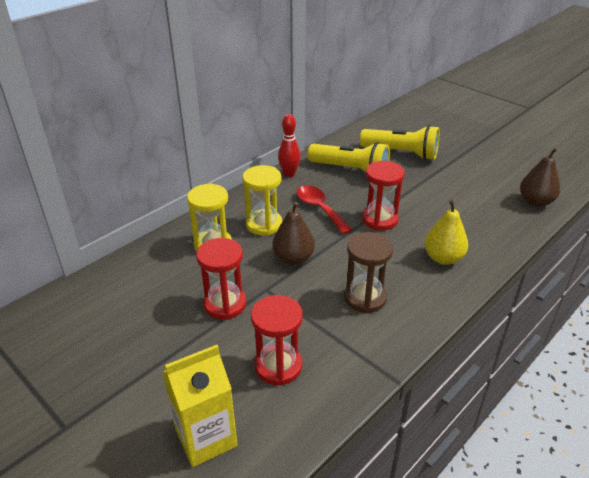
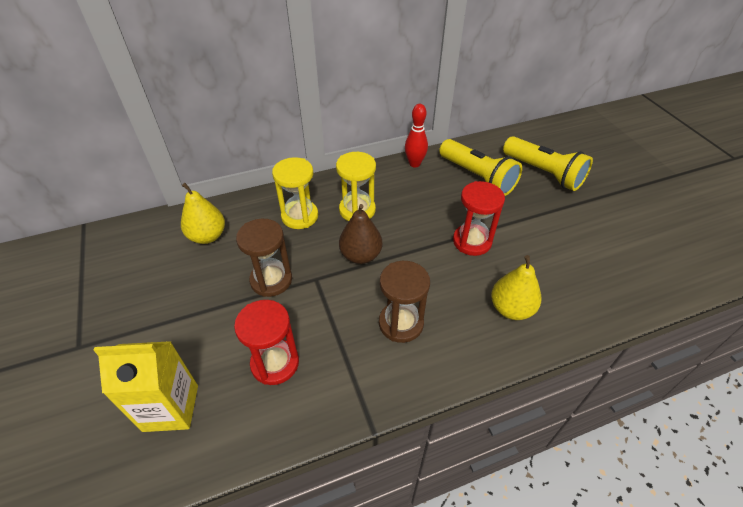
camera: 25 degrees right, 10 degrees up
red hourglass [196,238,246,320] -> brown hourglass [236,219,292,297]
red spoon [297,185,352,234] -> none
brown pear [520,148,560,207] -> none
none -> yellow pear [181,183,225,244]

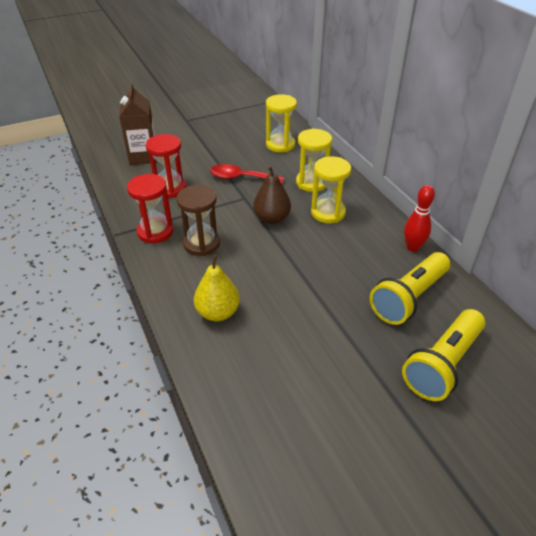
camera: 85 degrees right, 5 degrees down
yellow carton [93,341,198,432] -> brown carton [119,83,157,165]
yellow pear [181,183,225,244] -> yellow hourglass [266,94,297,153]
brown hourglass [236,219,292,297] -> red spoon [210,164,284,183]
red hourglass [453,181,505,256] -> red hourglass moved to [127,174,173,244]

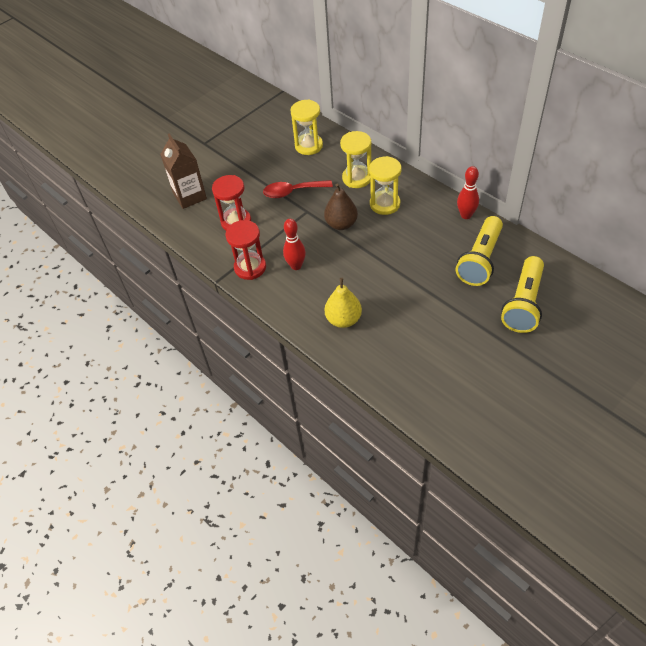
camera: 15 degrees left, 10 degrees up
brown hourglass [177,185,220,256] -> red bowling pin [283,219,306,270]

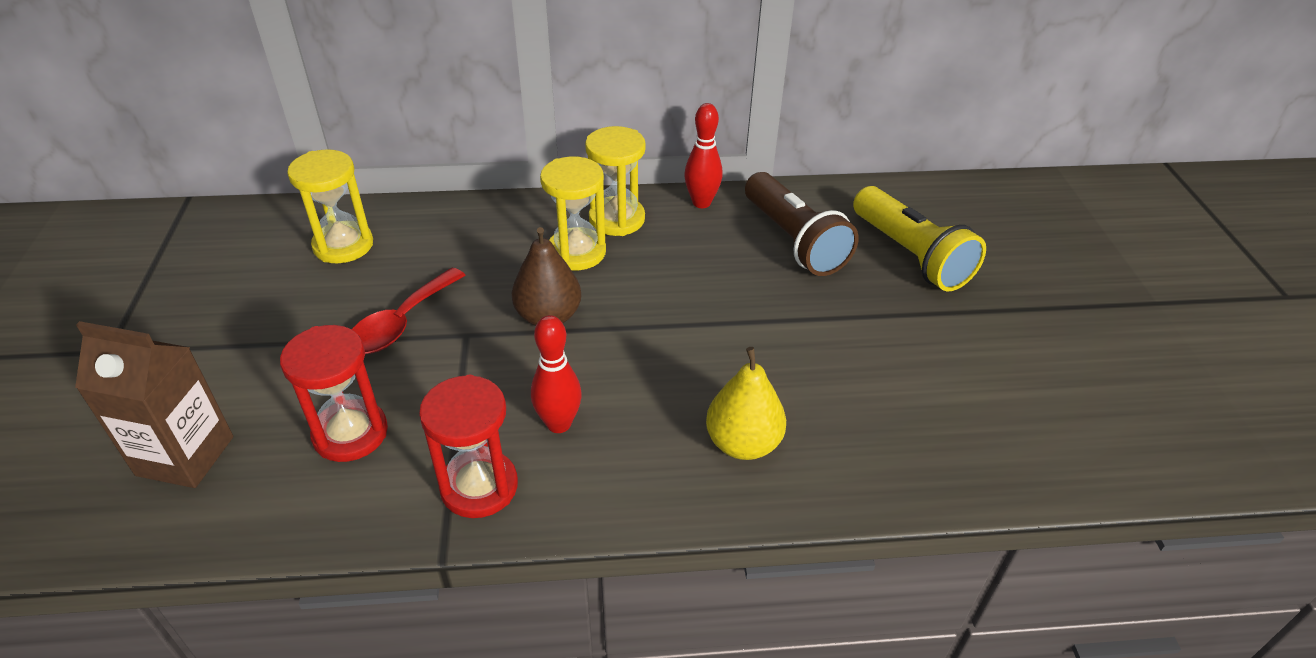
camera: 55 degrees left, 10 degrees down
yellow hourglass [340,131,371,188] -> yellow hourglass moved to [585,126,646,236]
yellow flashlight [456,216,503,286] -> brown flashlight [745,172,859,276]

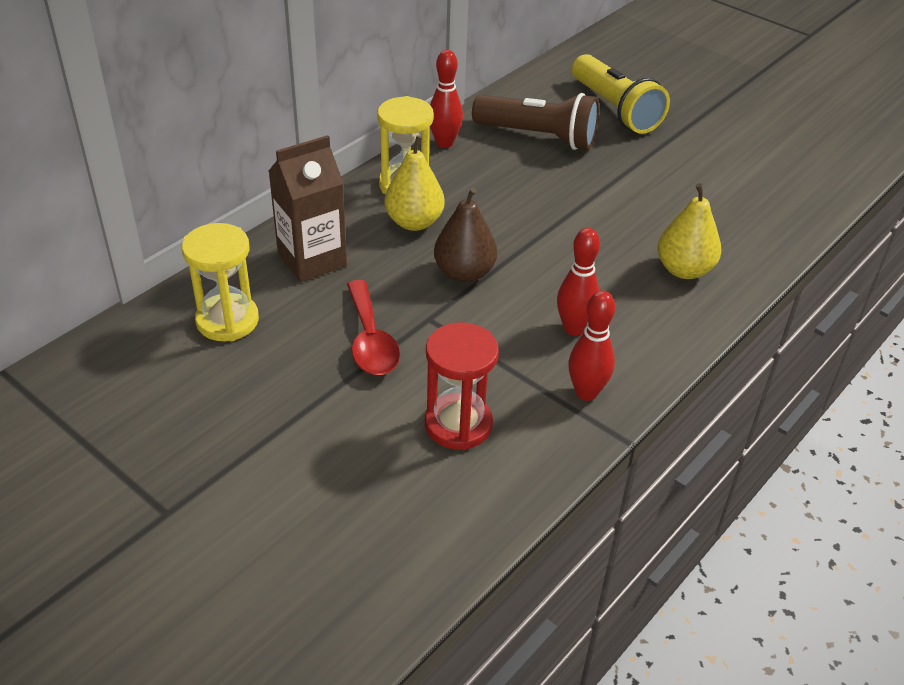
camera: 45 degrees left, 0 degrees up
brown carton [75,321,234,488] -> brown carton moved to [269,135,347,282]
red hourglass [419,375,518,518] -> red bowling pin [568,291,615,401]
yellow hourglass [540,156,606,270] -> yellow pear [385,135,445,231]
yellow flashlight [853,186,986,291] -> yellow flashlight turned 45 degrees clockwise [572,54,670,134]

